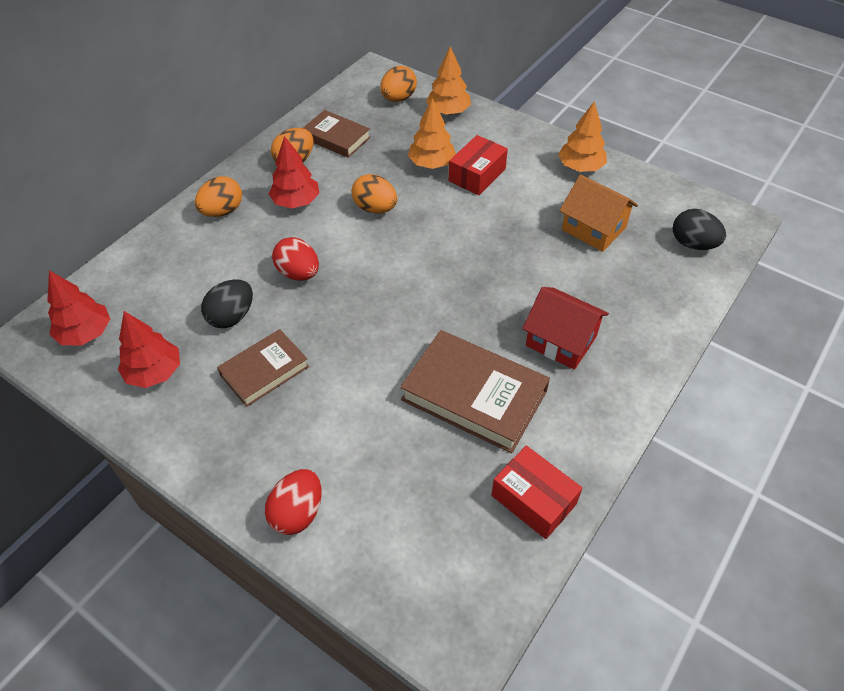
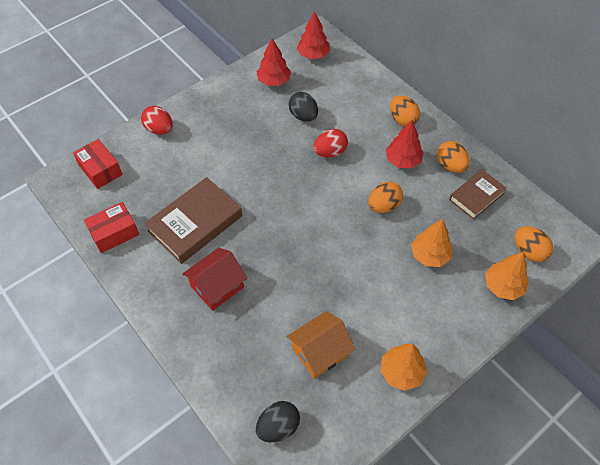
camera: 105 degrees right, 5 degrees up
brown book [217,329,309,407] -> none
red box [449,135,508,195] -> red box moved to [73,139,123,189]

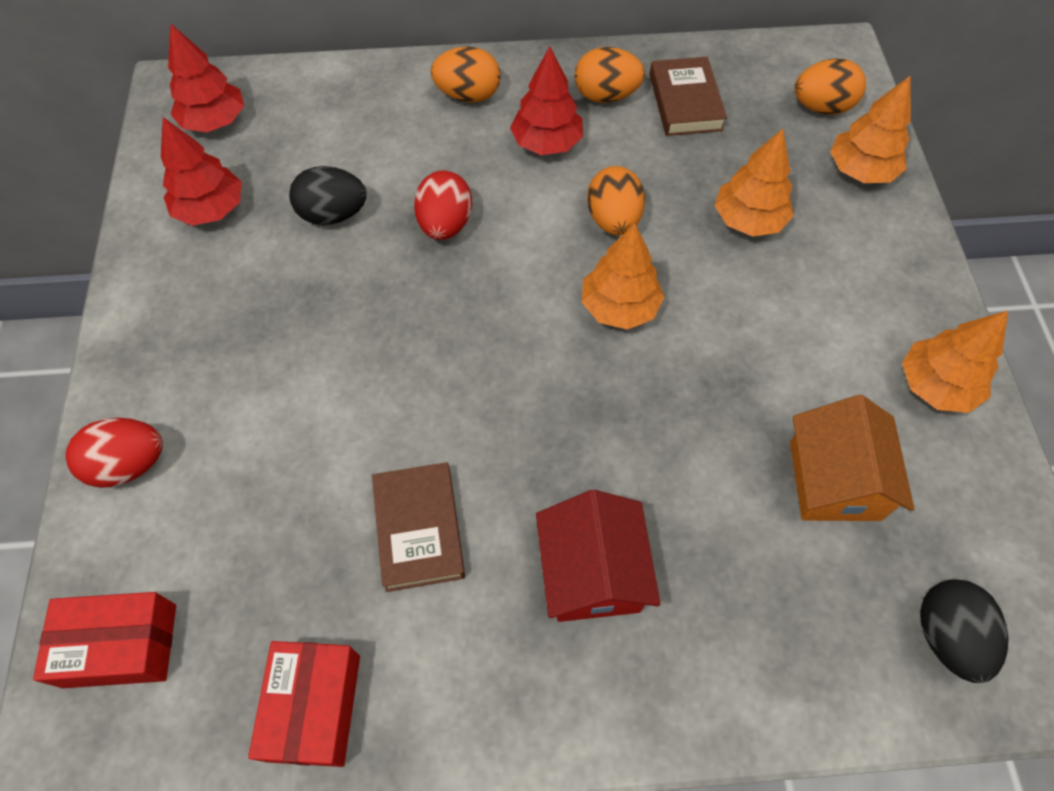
camera: 55 degrees left, 5 degrees up
brown book [145,177,242,264] -> brown book [372,462,465,592], size x0.62
none -> orange tree [582,223,664,330]

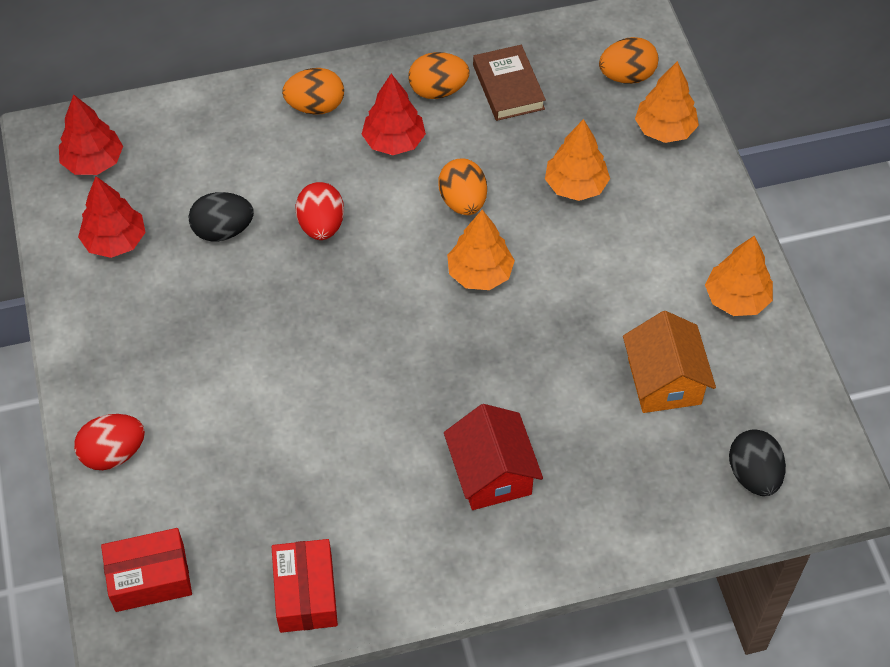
camera: 10 degrees left, 5 degrees down
brown book [372,462,465,592] -> none

